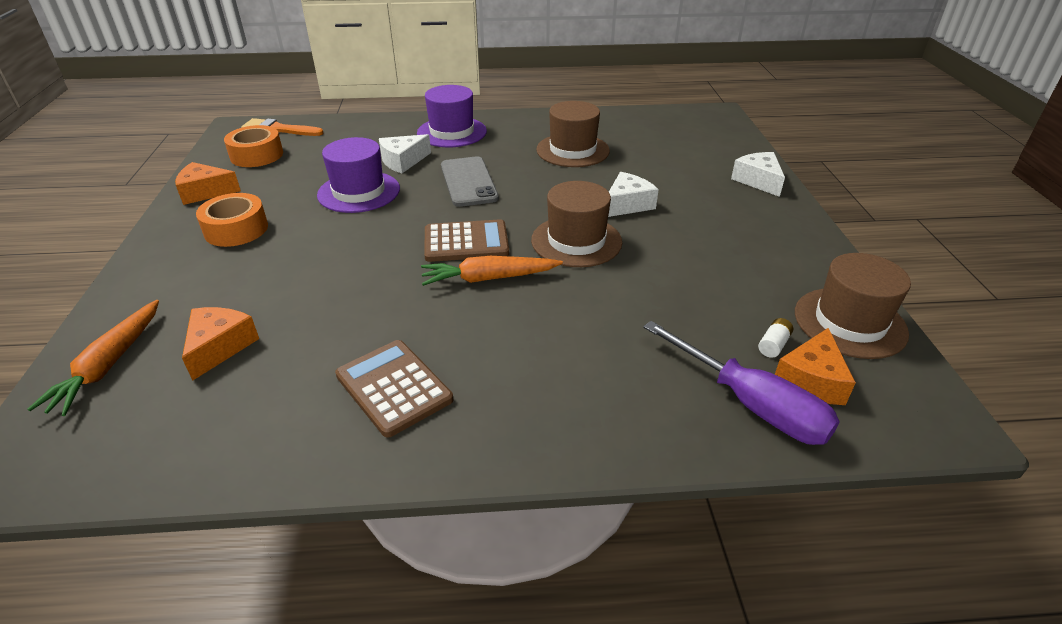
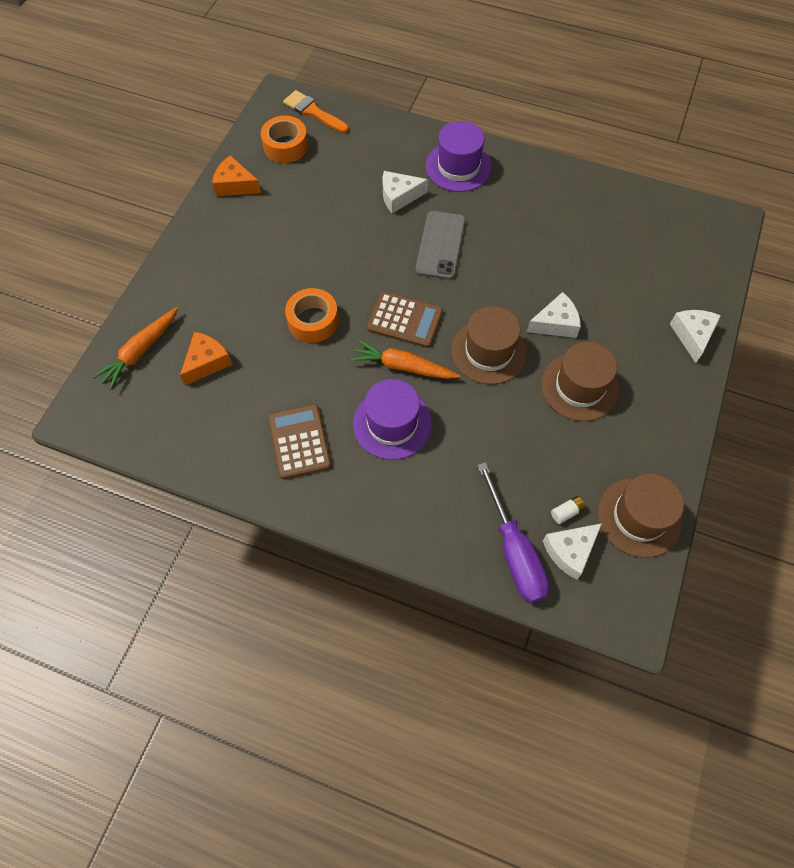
camera: 25 degrees right, 25 degrees up
orange tape [196,193,268,247] -> orange tape moved to [285,288,338,343]
purple hat [317,137,400,213] -> purple hat moved to [353,379,432,460]
brown hat [536,101,610,167] -> brown hat moved to [541,342,619,421]
orange cheese [775,328,856,405] -> white cheese [543,523,602,580]

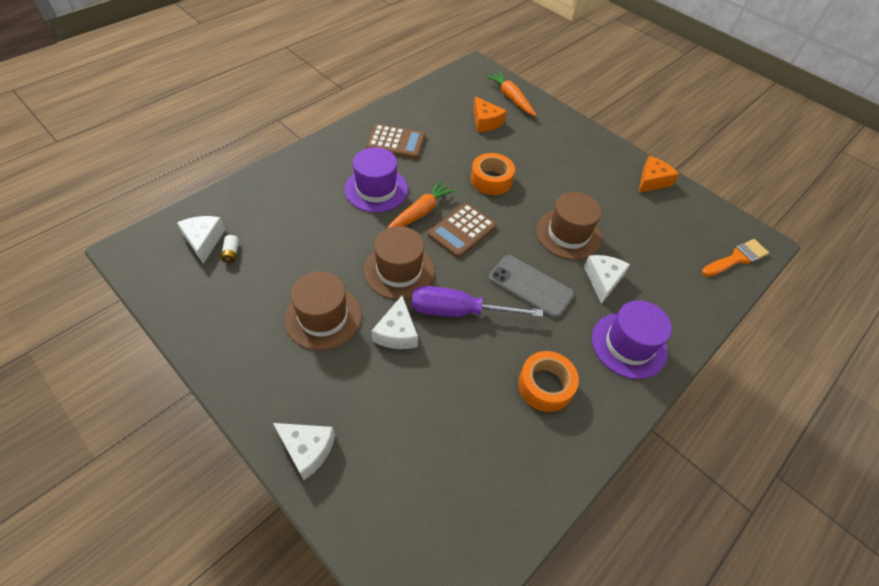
camera: 110 degrees right, 10 degrees down
orange tape [261,116,308,163] -> orange tape moved to [518,351,579,412]
purple screwdriver [477,462,550,603] -> purple screwdriver moved to [412,286,543,317]
brown hat [598,474,684,558] -> brown hat moved to [536,192,602,260]

